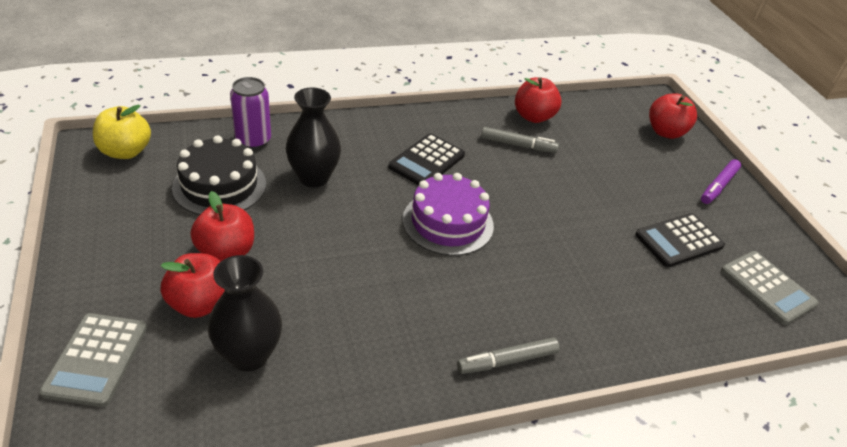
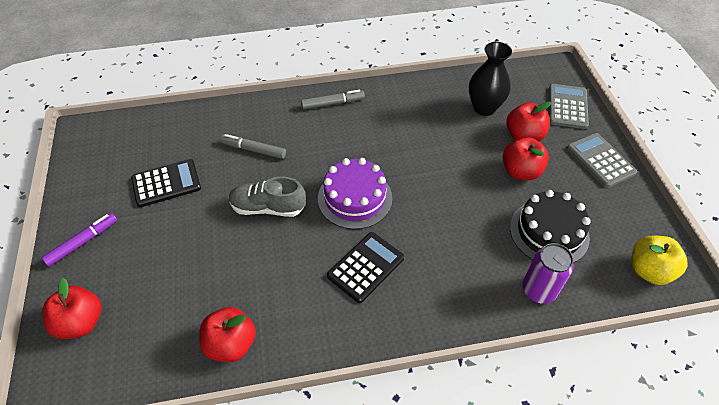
camera: 170 degrees left, 10 degrees up
black vase [286,87,341,187] -> none
grey marker [481,127,559,153] -> grey marker moved to [220,134,286,159]
grey calculator [721,251,819,325] -> grey calculator moved to [567,133,637,188]
none -> grey shoe [229,177,306,217]

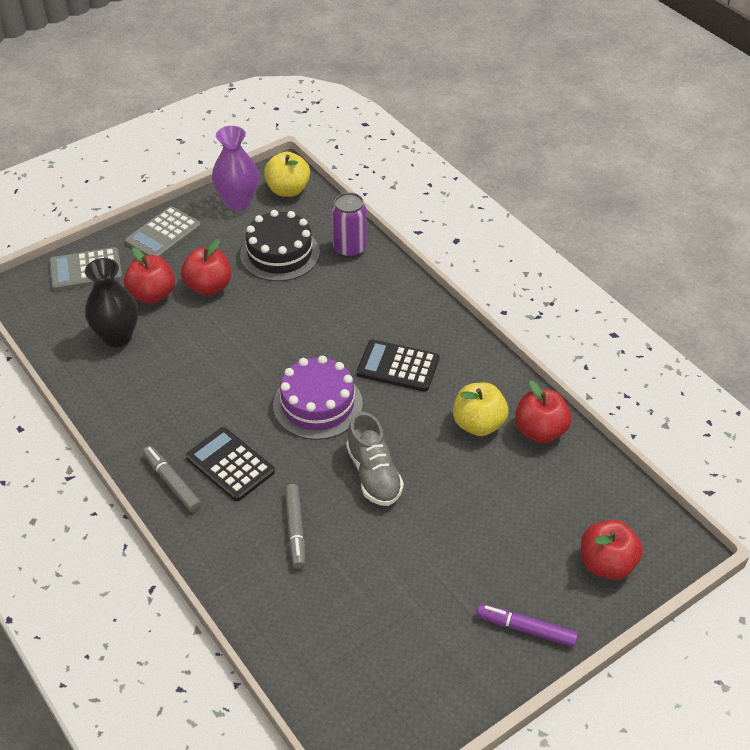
camera: 115 degrees left, 5 degrees down
black calculator [131,159,201,207] -> black calculator moved to [186,427,275,501]
none -> purple vase [212,126,259,210]
none -> yellow apple [453,383,509,436]

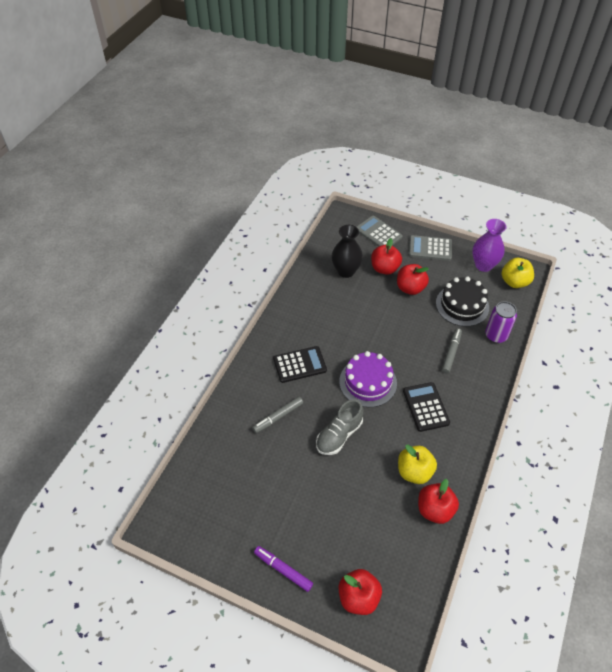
camera: 60 degrees right, 5 degrees up
grey marker [142,446,202,512] -> grey marker moved to [442,328,462,374]
black calculator [186,427,275,501] -> black calculator turned 60 degrees clockwise [273,346,327,383]
purple marker [477,604,578,647] -> purple marker turned 45 degrees counterclockwise [254,546,313,592]

